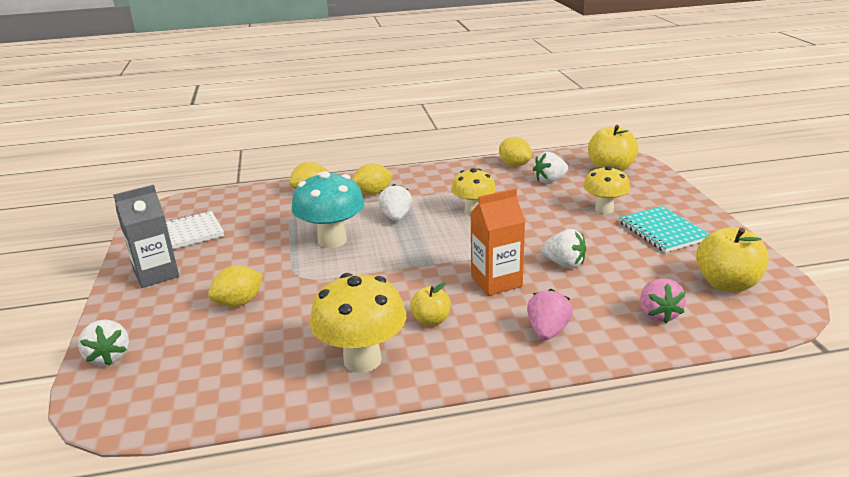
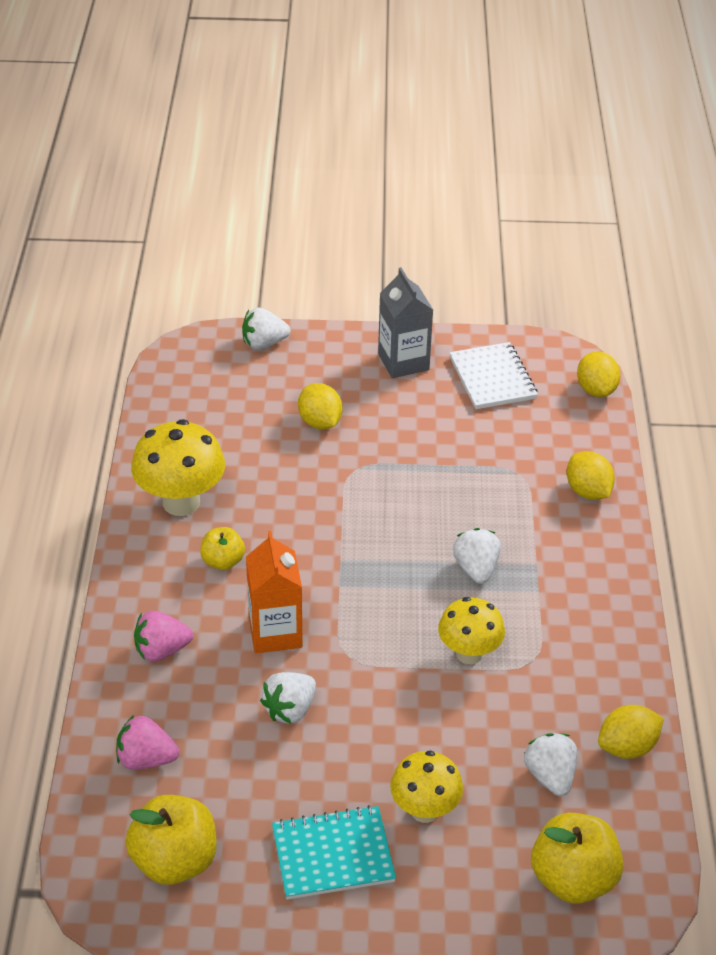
camera: 100 degrees right, 15 degrees up
turquoise mushroom [291,171,365,248] -> none
yellow lemon [352,163,392,195] -> yellow lemon moved to [577,351,620,397]
white strawberry [378,184,412,221] -> white strawberry turned 105 degrees counterclockwise [453,528,501,584]
pink strawberry [527,289,573,340] -> pink strawberry turned 135 degrees clockwise [134,611,193,662]

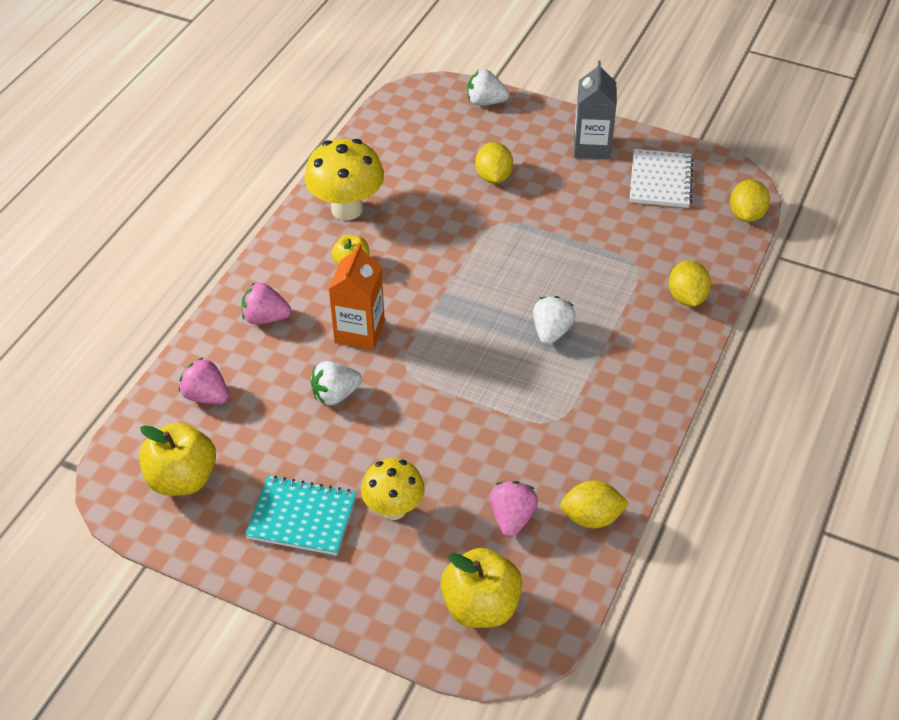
camera: 25 degrees right, 5 degrees up
yellow mushroom [438,597,505,664] -> none
white strawberry [524,733,577,796] -> pink strawberry [490,481,538,537]

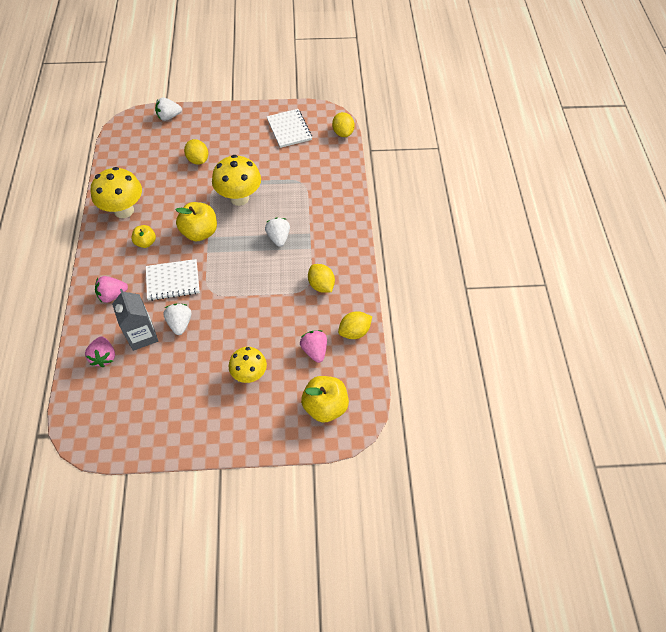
camera: 30 degrees left, 10 degrees up
yellow apple [139,423,216,496] -> yellow apple moved to [176,202,217,241]
pink strawberry [179,357,229,404] -> pink strawberry turned 105 degrees counterclockwise [85,336,115,367]
turquoise notebook [245,475,356,555] -> none
white strawberry [311,361,362,405] -> white strawberry turned 135 degrees clockwise [164,303,191,335]
orange carton [329,243,385,350] -> white notebook [146,259,200,301]
grey carton [574,61,617,159] -> grey carton moved to [112,289,158,351]
yellow lemon [669,260,711,306] -> yellow lemon moved to [308,264,335,293]
none -> yellow mushroom [212,155,261,206]

